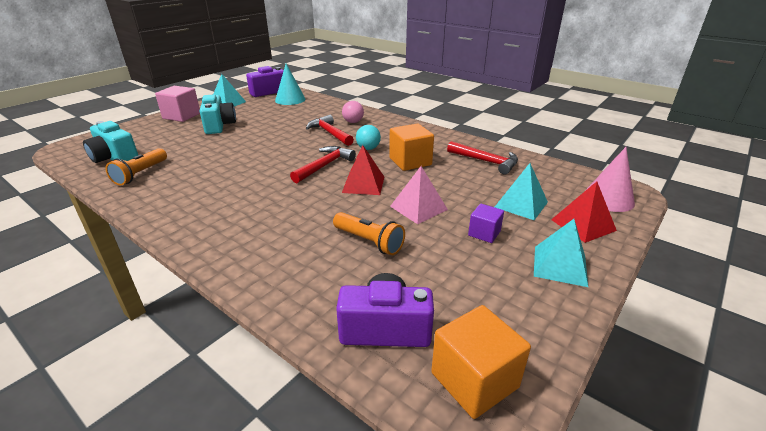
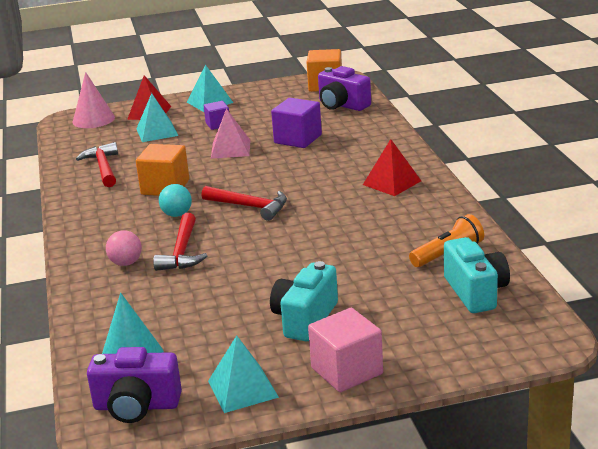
camera: 140 degrees left, 5 degrees down
red hammer [290,146,356,183] -> red hammer turned 135 degrees counterclockwise [201,186,287,221]
orange flashlight [333,212,405,255] -> purple cube [271,98,322,148]
red pyramid [342,145,384,195] -> red pyramid moved to [363,139,421,196]

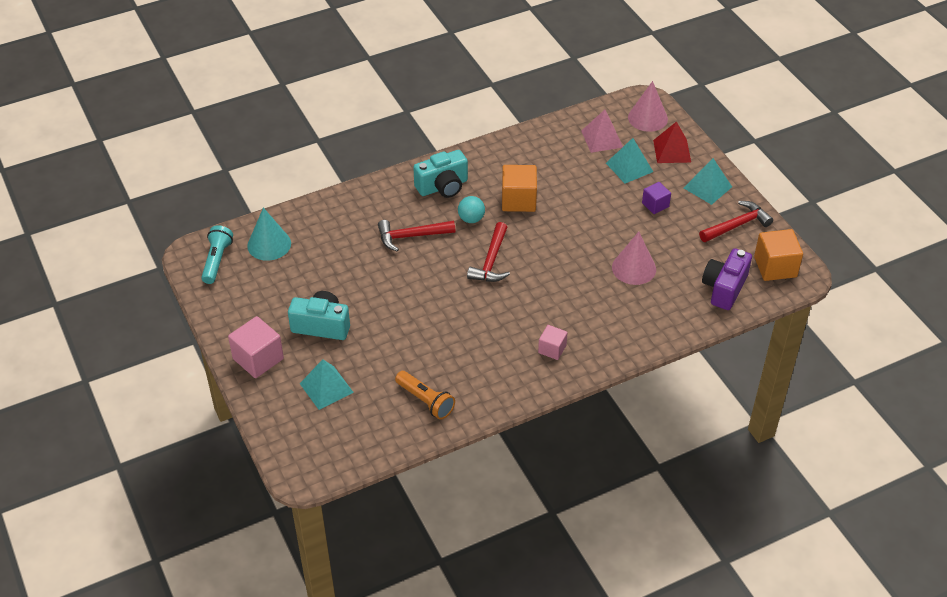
camera: 75 degrees right, 20 degrees up
red hammer [76,142,118,187] -> red hammer moved to [699,201,773,242]
purple camera [87,347,182,423] -> turquoise flashlight [201,225,233,284]
pink ball [106,230,142,266] -> none
turquoise pyramid [208,335,279,413] -> turquoise pyramid moved to [300,359,354,410]
pink pyramid [211,108,250,159] -> pink pyramid moved to [581,110,623,153]
purple cube [271,98,322,148] -> pink cone [612,231,656,285]
red pyramid [363,139,421,196] -> pink cube [538,325,568,360]
turquoise camera [444,237,510,313] -> turquoise camera moved to [413,150,468,198]

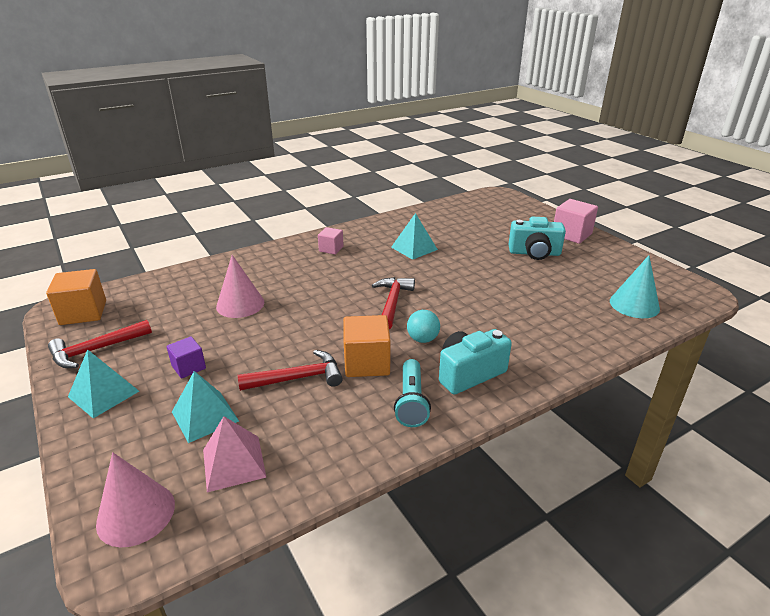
camera: 175 degrees right, 15 degrees down
turquoise flashlight [201,225,233,284] -> turquoise flashlight moved to [394,359,431,427]
turquoise pyramid [300,359,354,410] -> turquoise pyramid moved to [391,213,438,260]
red hammer [378,220,455,252] -> red hammer moved to [238,350,343,391]
orange flashlight [395,371,455,419] -> none
red pyramid [653,121,691,163] -> none
purple camera [702,248,752,310] -> none

